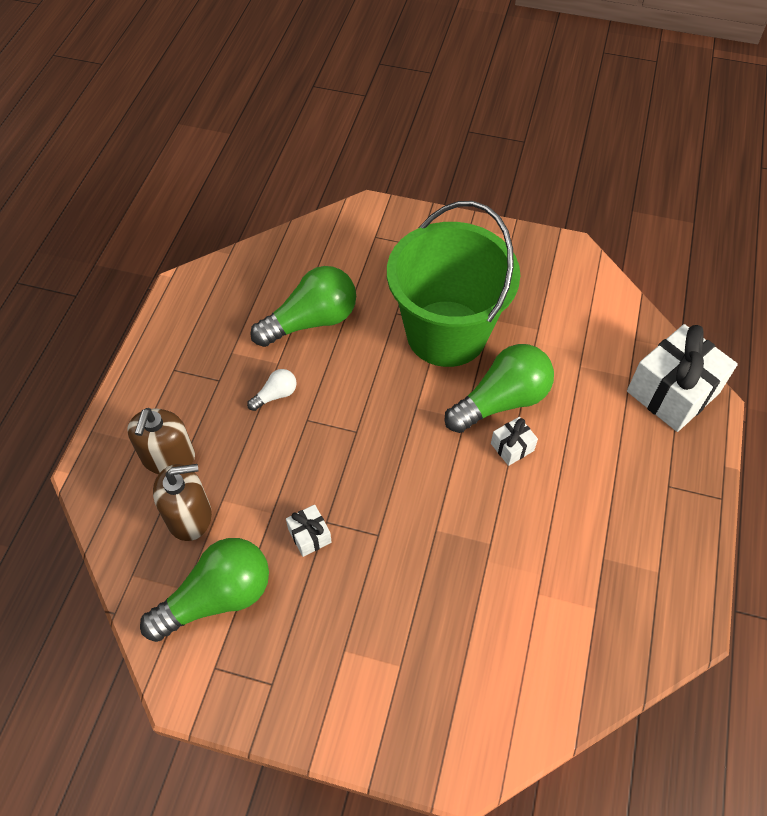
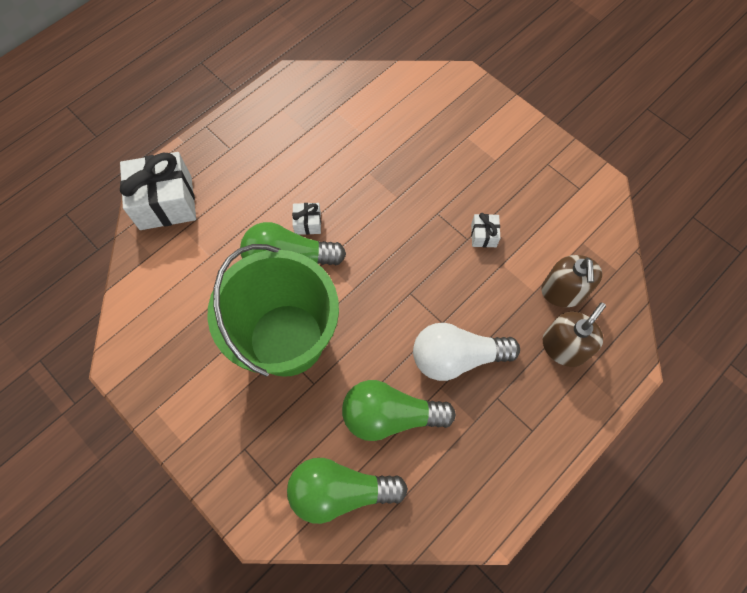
camera: 150 degrees left, 10 degrees up
green light bulb [140,538,269,642] -> green light bulb moved to [287,458,408,524]
brown soap dispenser [153,464,212,541] -> brown soap dispenser turned 105 degrees counterclockwise [541,255,602,307]
white light bulb [247,369,297,411] -> white light bulb [413,323,520,381], size x2.16

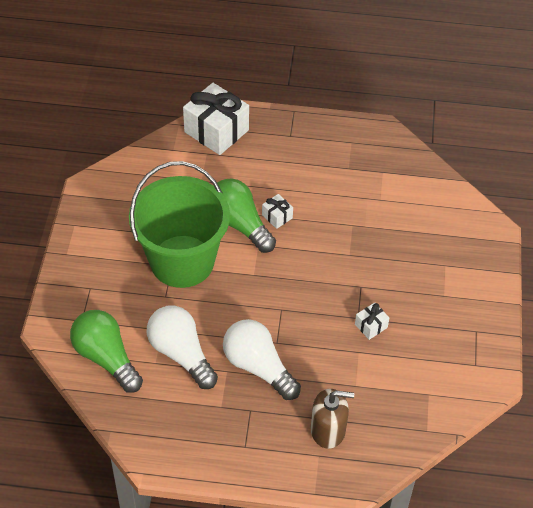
camera: 50 degrees right, 15 degrees down
green light bulb [342,380,456,441] -> white light bulb [147,306,218,389]
brown soap dispenser [541,255,602,307] -> none

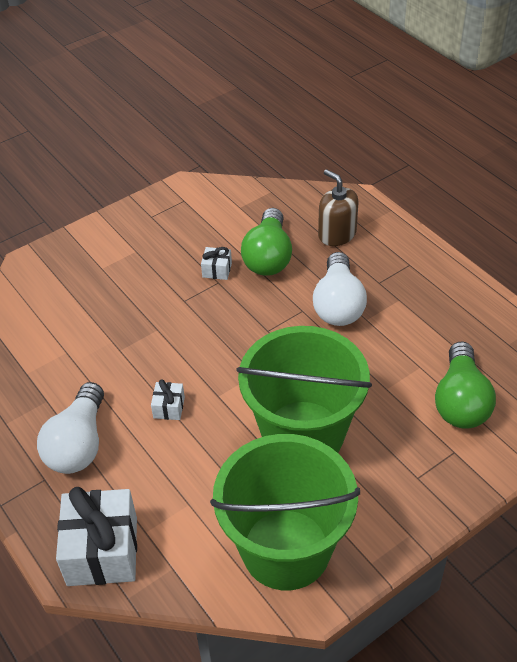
camera: 130 degrees left, 5 degrees down
white light bulb [147,306,218,389] -> white light bulb moved to [37,382,104,474]
green light bulb [217,179,276,253] -> green light bulb moved to [241,208,292,276]
none -> green bucket [210,434,360,590]

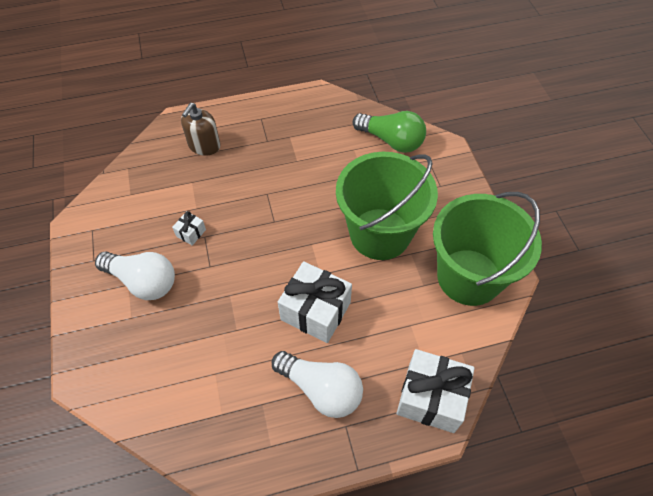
camera: 70 degrees left, 10 degrees up
white gift [151,379,185,420] -> white gift [278,261,352,343], size x2.20
green light bulb [241,208,292,276] -> none
white light bulb [313,252,367,326] -> white light bulb moved to [95,252,175,300]
brown soap dispenser [318,169,359,246] -> brown soap dispenser turned 45 degrees counterclockwise [181,103,220,156]

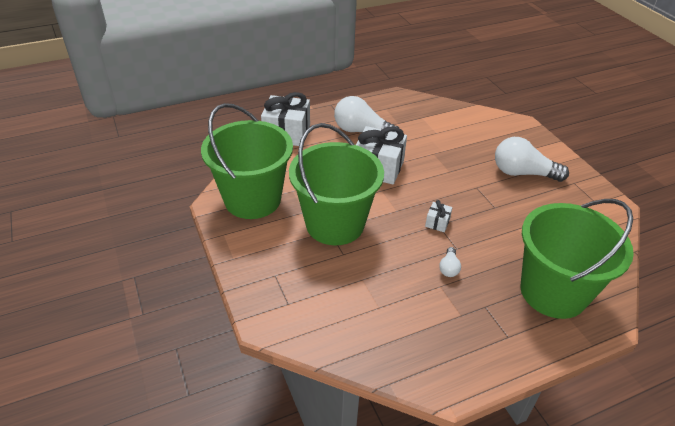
camera: 170 degrees right, 15 degrees down
white gift [172,211,206,245] -> white gift moved to [425,200,453,232]
brown soap dispenser [181,103,220,156] -> green bucket [520,199,634,319]
green light bulb [352,111,426,153] -> none
none -> white light bulb [439,247,461,277]

